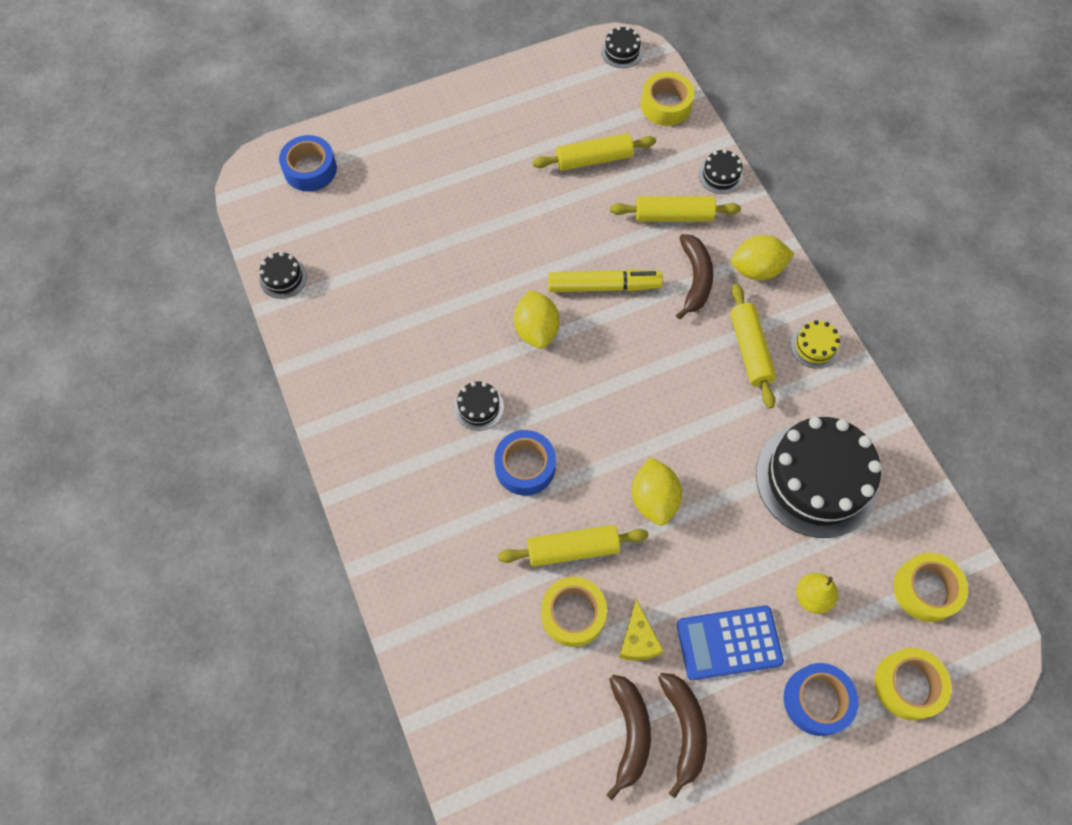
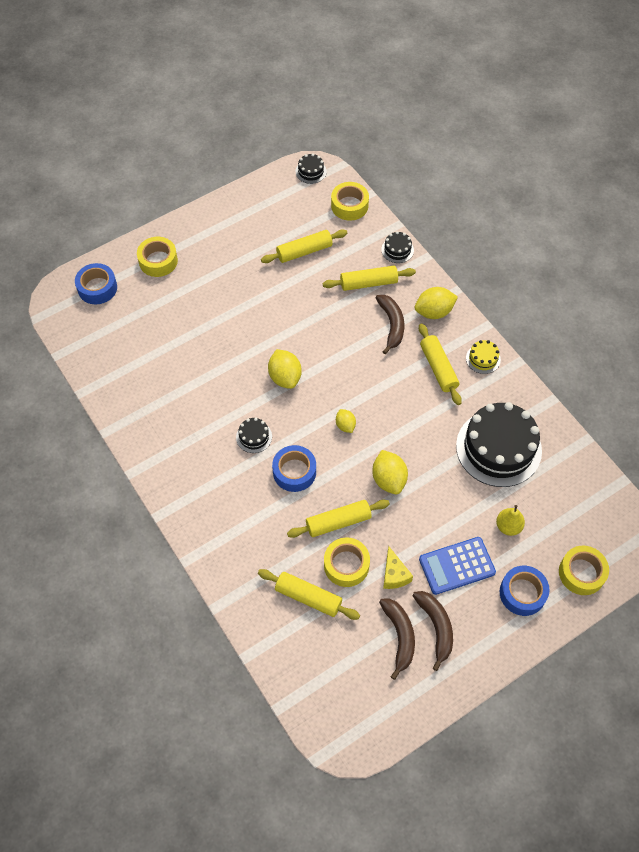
camera: 10 degrees left, 5 degrees down
black cake [260,252,307,299] -> none
yellow marker [548,269,663,292] -> none
yellow tape [894,553,968,622] -> yellow tape moved to [137,237,178,277]
none -> yellow rolling pin [258,569,360,620]
none -> yellow lemon [336,409,356,433]

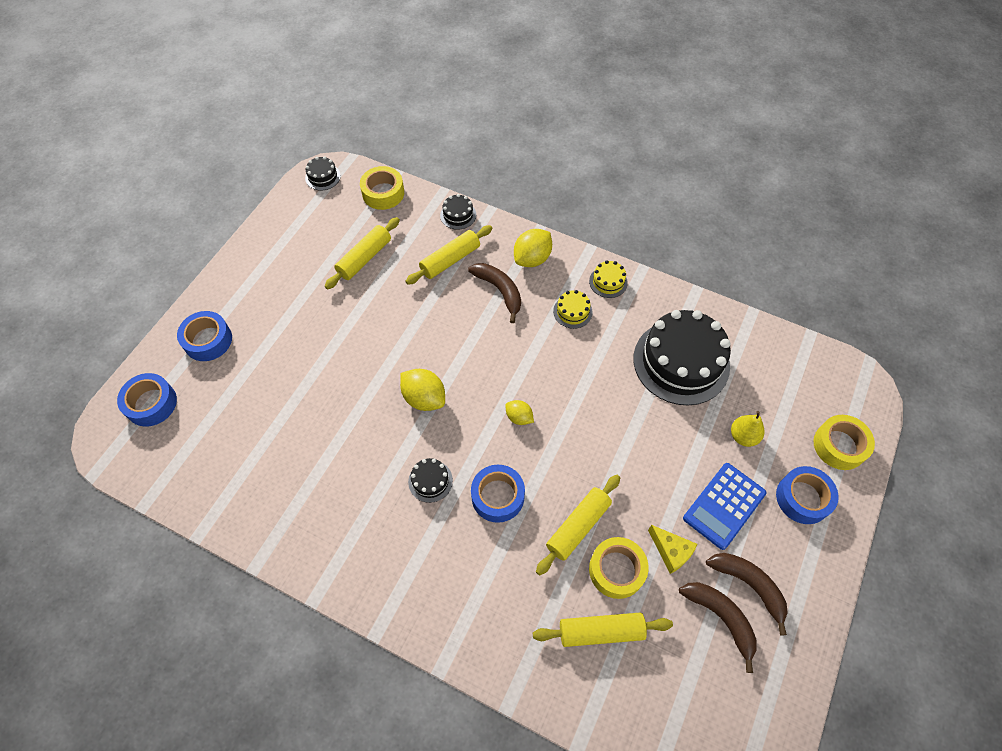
camera: 30 degrees left, 0 degrees up
yellow tape [137,237,178,277] -> blue tape [177,311,232,361]
yellow lemon [372,450,408,494] -> none
yellow rolling pin [419,323,462,405] -> yellow cake [553,290,593,329]

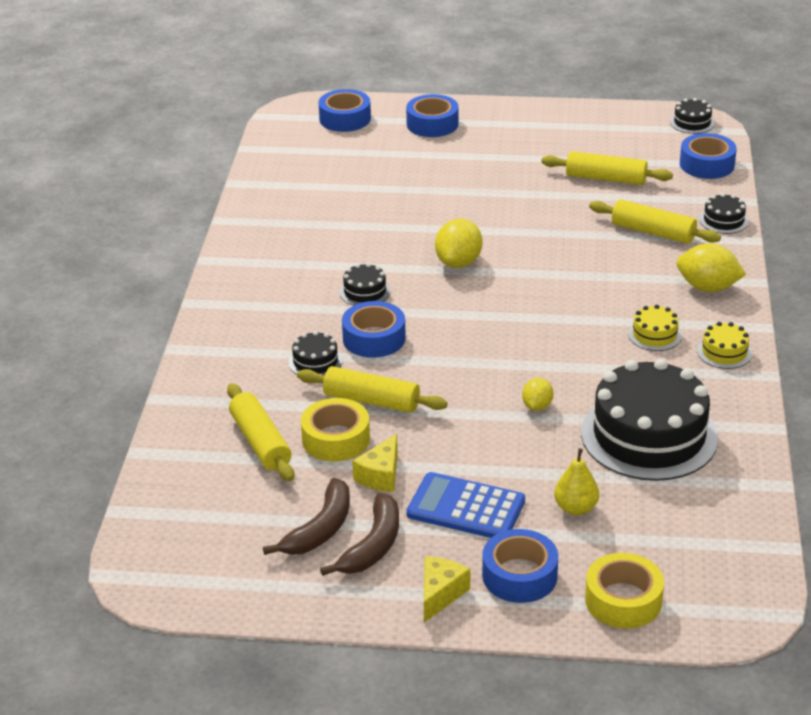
camera: 70 degrees right, 25 degrees down
yellow tape [360,166,404,210] -> blue tape [680,133,737,179]
brown banana [468,263,521,323] -> none
yellow lemon [505,400,534,425] -> yellow lemon moved to [522,378,553,411]
none -> black cake [289,331,343,376]
none -> yellow cheese [424,556,470,622]

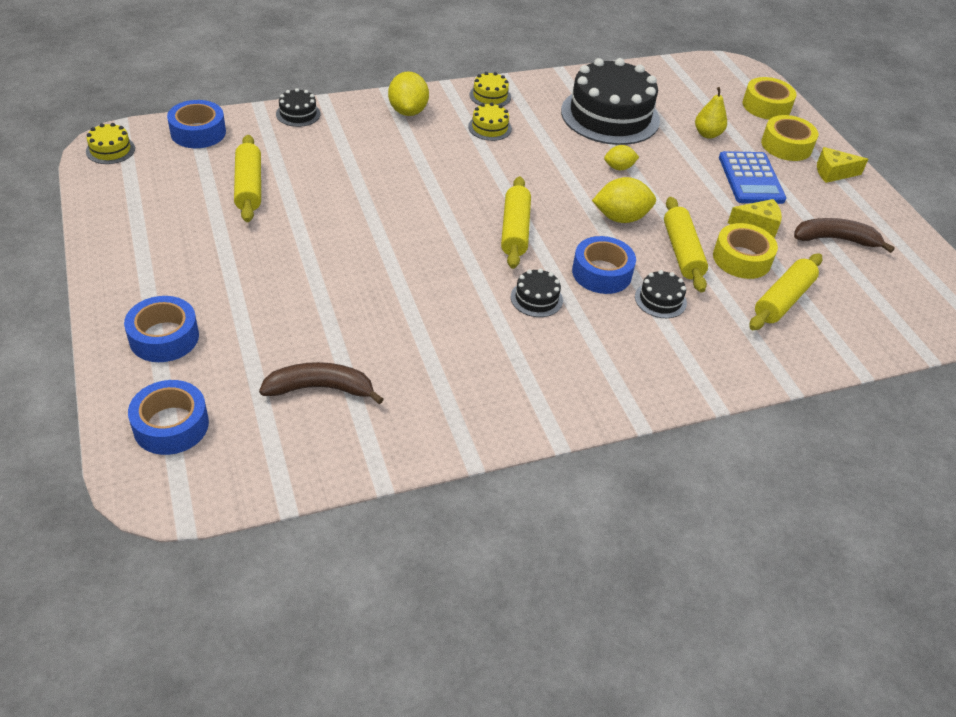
camera: 120 degrees left, 10 degrees up
brown banana [320,493,399,576] -> brown banana moved to [259,362,384,404]
yellow lemon [435,219,482,268] -> yellow lemon moved to [592,177,656,223]
blue tape [482,529,558,603] -> yellow tape [761,115,818,161]
yellow rolling pin [589,199,721,244] -> yellow rolling pin moved to [501,176,531,269]
black cake [670,98,715,134] -> yellow cake [86,123,135,164]

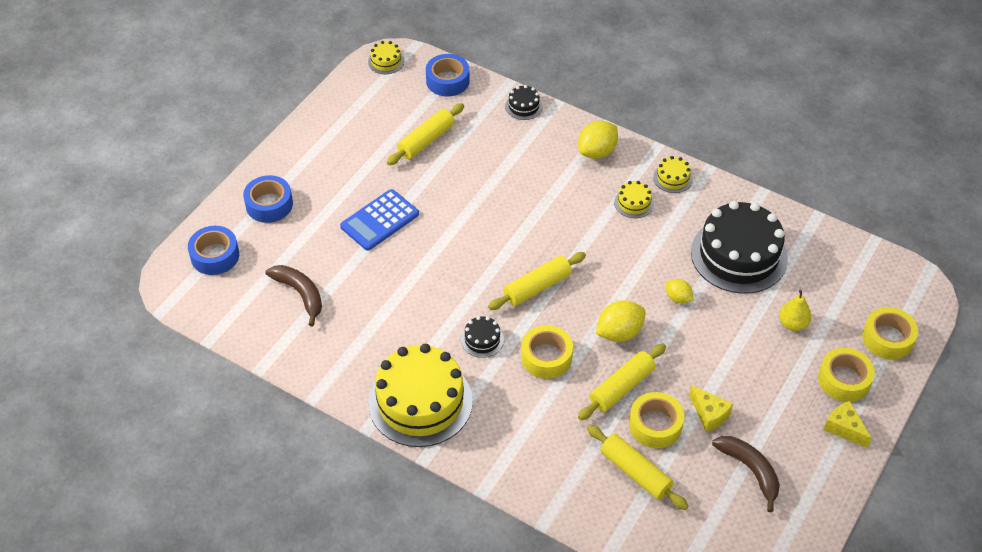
camera: 55 degrees right, 5 degrees up
blue tape [572,236,636,294] -> yellow tape [521,325,573,379]
yellow lemon [592,177,656,223] -> yellow lemon turned 75 degrees counterclockwise [596,300,646,342]
black cake [635,270,687,318] -> none
blue calculator [719,151,786,204] -> blue calculator moved to [340,189,419,251]
yellow rolling pin [750,254,822,330] -> yellow rolling pin turned 45 degrees clockwise [587,425,688,510]
none -> yellow cake [368,344,473,447]

